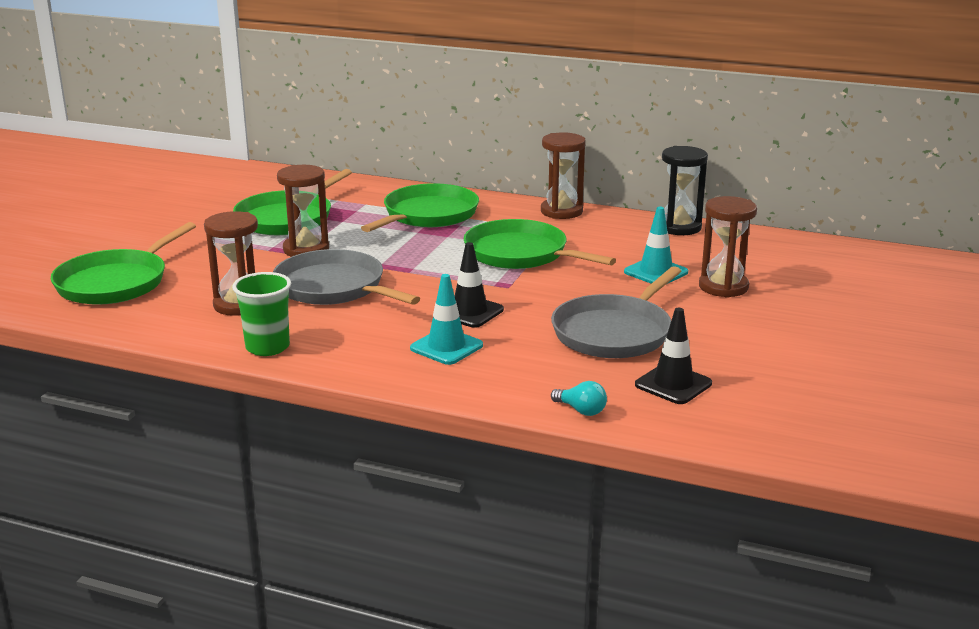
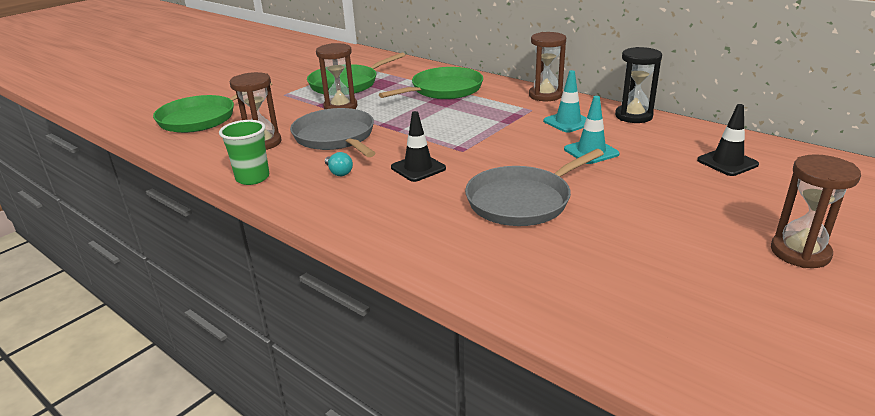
camera: 20 degrees right, 5 degrees up
turquoise traffic cone [410,274,483,365] -> turquoise traffic cone moved to [543,70,587,133]
green pan [464,219,616,269] -> none
turquoise light bulb [551,381,607,416] -> turquoise light bulb moved to [325,152,353,176]
black traffic cone [635,308,712,404] -> black traffic cone moved to [697,104,759,176]
brown hourglass [699,196,757,298] -> brown hourglass moved to [771,154,861,268]

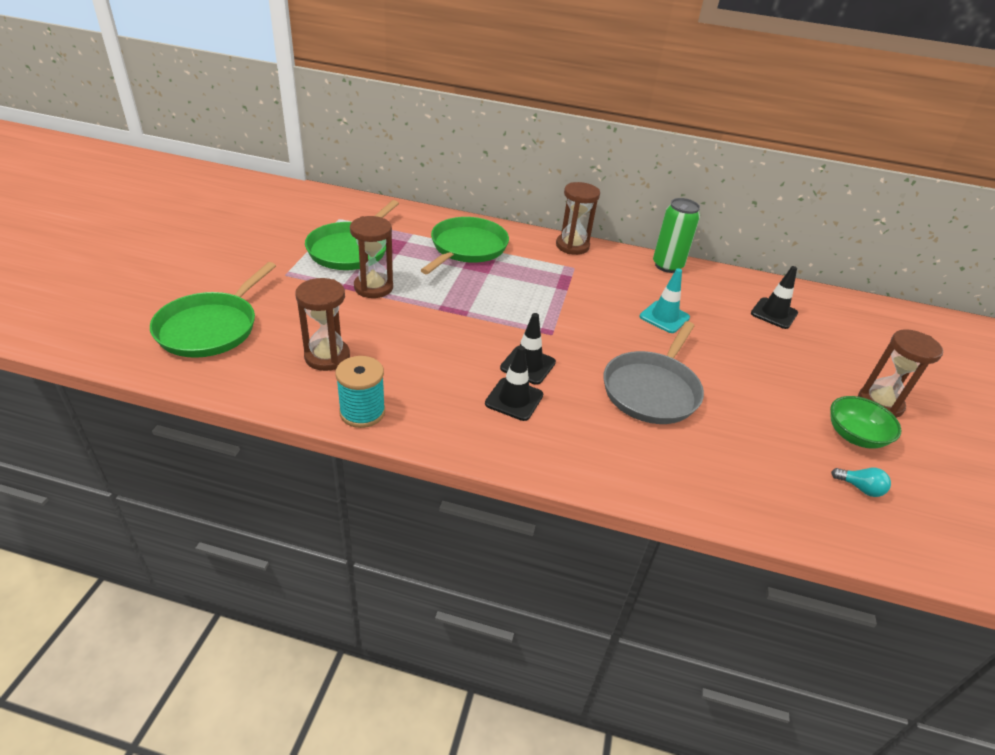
camera: 30 degrees left, 10 degrees up
green cup [219,120,269,185] -> turquoise spool [335,356,385,428]
grey pan [290,108,376,157] -> none
turquoise light bulb [325,152,353,176] -> turquoise light bulb moved to [831,468,891,497]
turquoise traffic cone [543,70,587,133] -> none
black hourglass [615,47,662,123] -> green can [653,198,700,273]
none -> black traffic cone [485,346,543,421]
none -> green bowl [830,396,901,449]

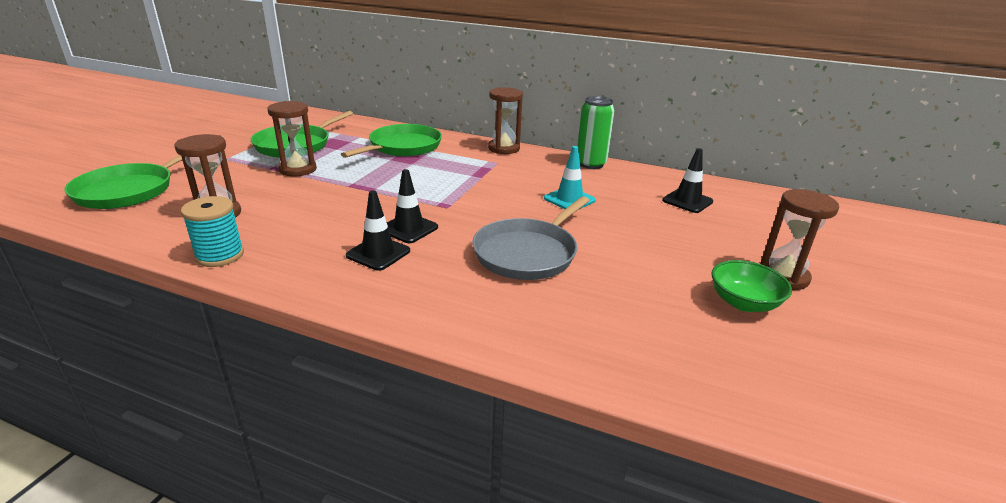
camera: 10 degrees right, 10 degrees down
turquoise light bulb [831,468,891,497] -> none

